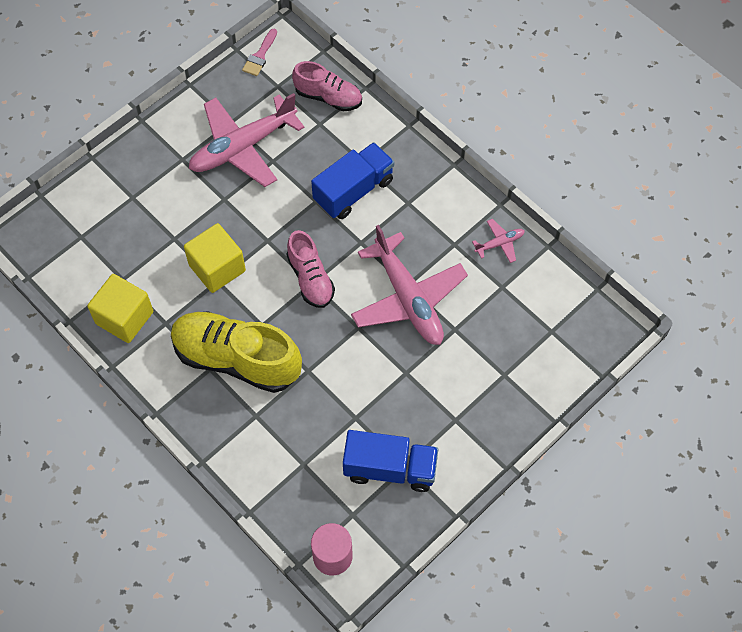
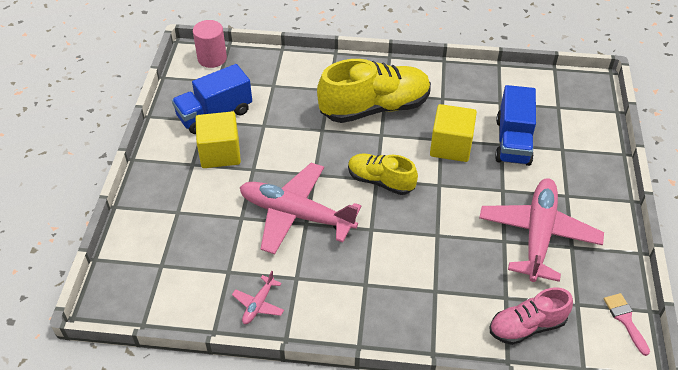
camera: 140 degrees right, 15 degrees down
yellow cube [87,274,153,343] -> yellow cube moved to [195,112,241,168]
pink shoe [287,230,335,308] -> yellow shoe [348,153,418,195]
blue truck [311,142,394,219] -> blue truck moved to [495,85,536,166]

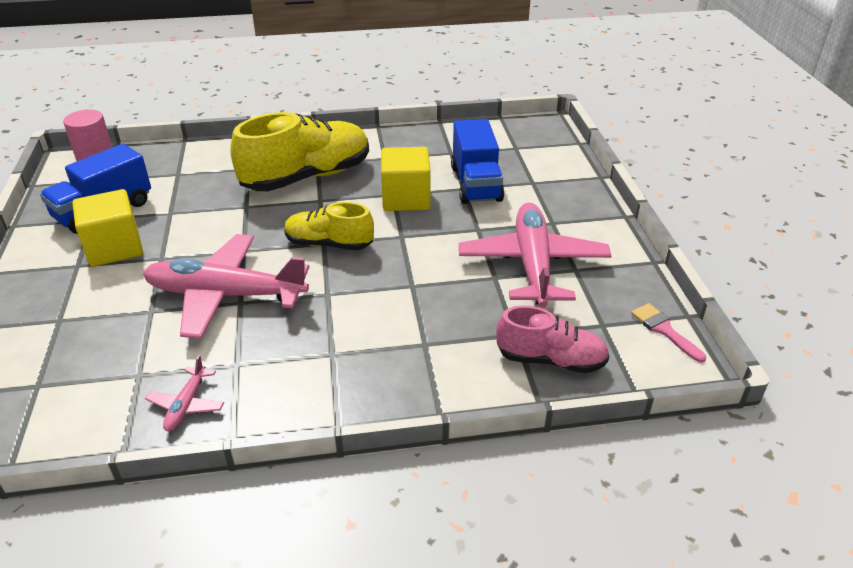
camera: 15 degrees left, 10 degrees down
pink shoe [490,288,573,345] -> pink shoe turned 135 degrees counterclockwise [496,306,609,373]

